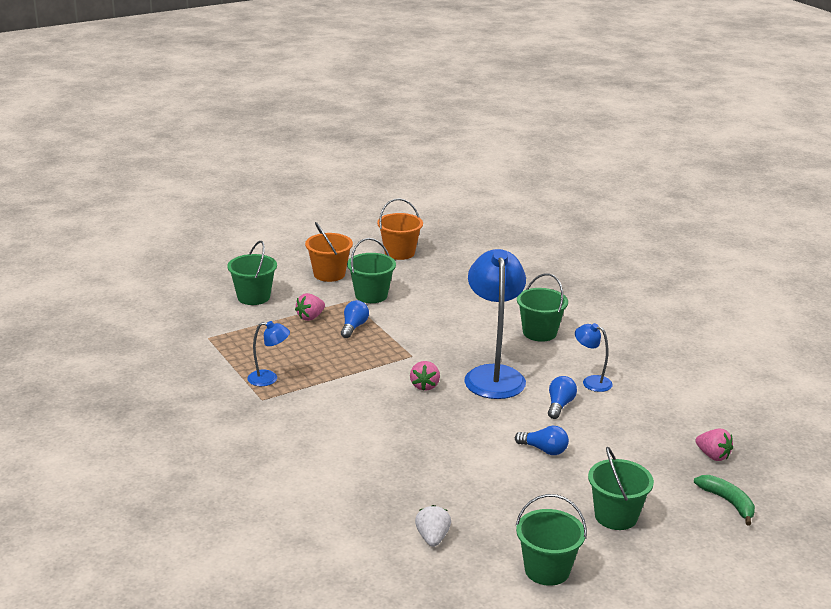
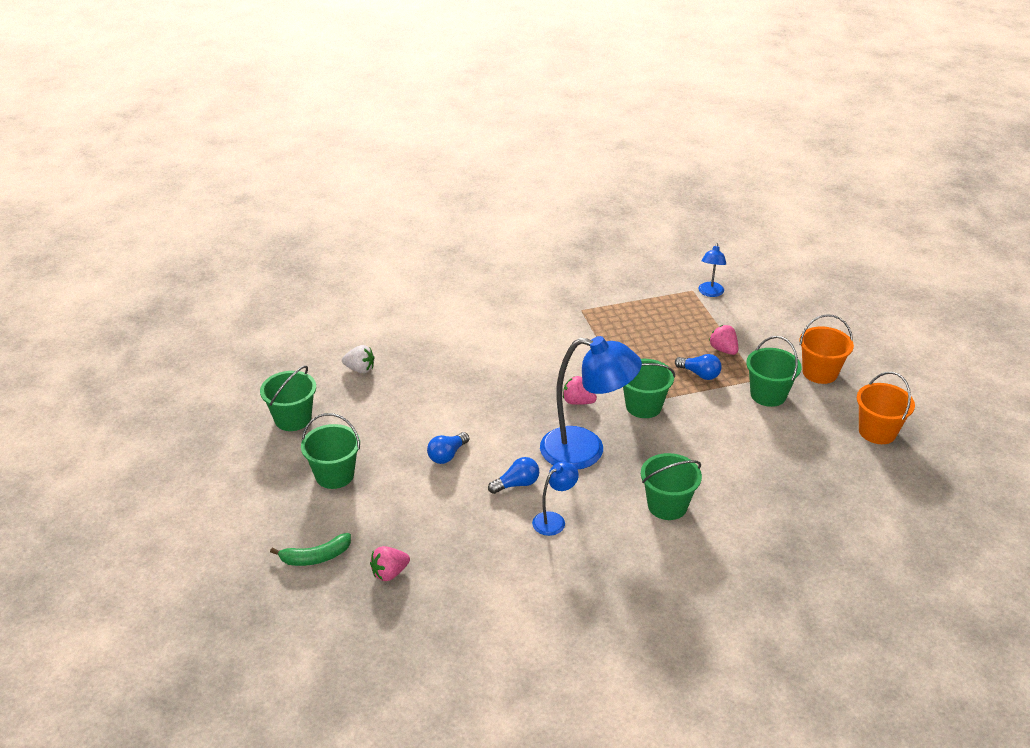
camera: 105 degrees right, 10 degrees up
green bucket [228,241,277,305] -> green bucket moved to [623,359,675,418]
blue lamp [248,321,290,386] -> blue lamp moved to [698,243,726,297]
blue light bulb [548,376,577,419] -> blue light bulb turned 60 degrees counterclockwise [488,457,539,494]

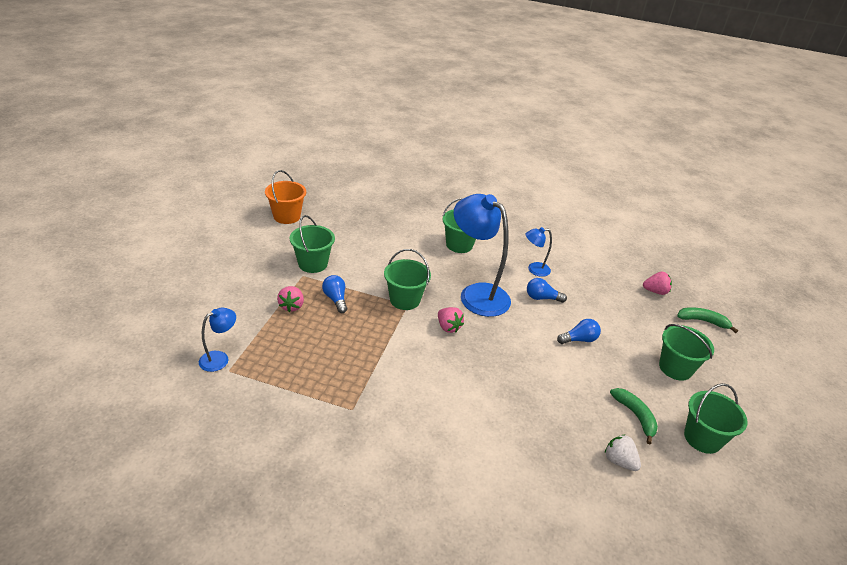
camera: 150 degrees left, 0 degrees up
orange bucket [799,314,854,384] -> none
none -> green banana [610,388,658,444]

